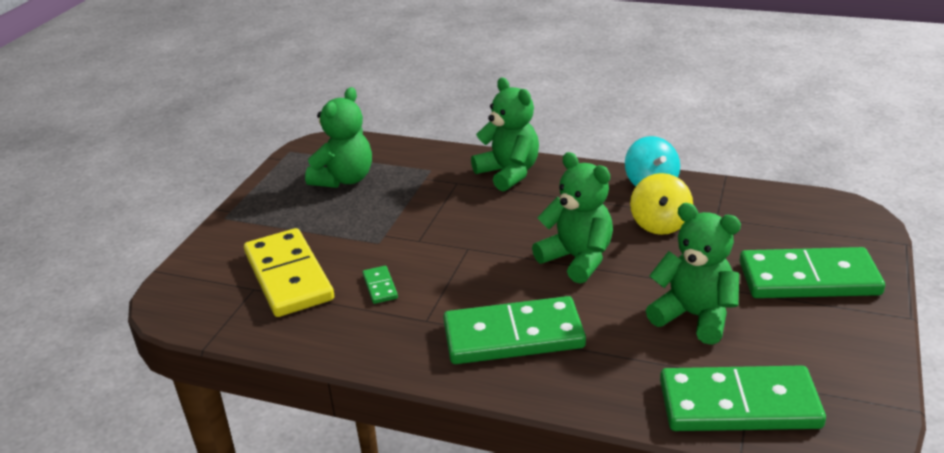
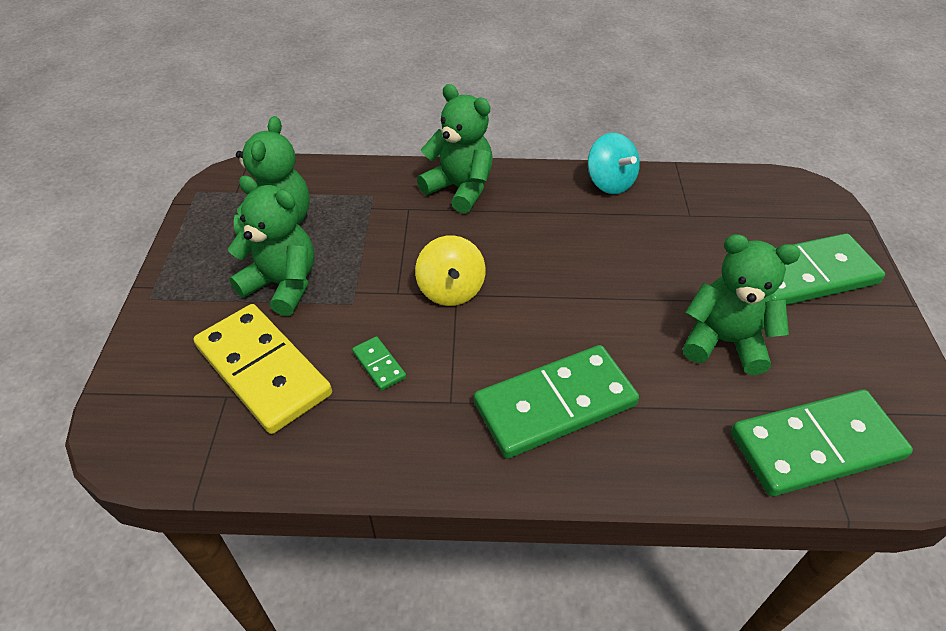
camera: 20 degrees left, 15 degrees up
green teddy bear [532,152,613,284] -> green teddy bear moved to [228,175,314,316]
yellow spinning top [630,173,693,235] -> yellow spinning top moved to [415,235,485,306]

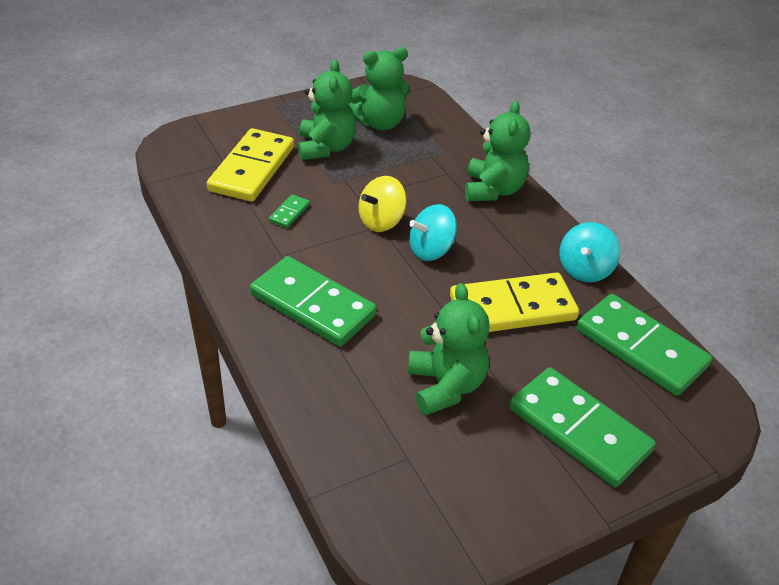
camera: 60 degrees right, 5 degrees down
green domino [731,389,913,496] -> green domino moved to [576,294,712,396]
none -> turquoise spinning top [409,204,457,261]
none -> yellow domino [450,272,579,332]

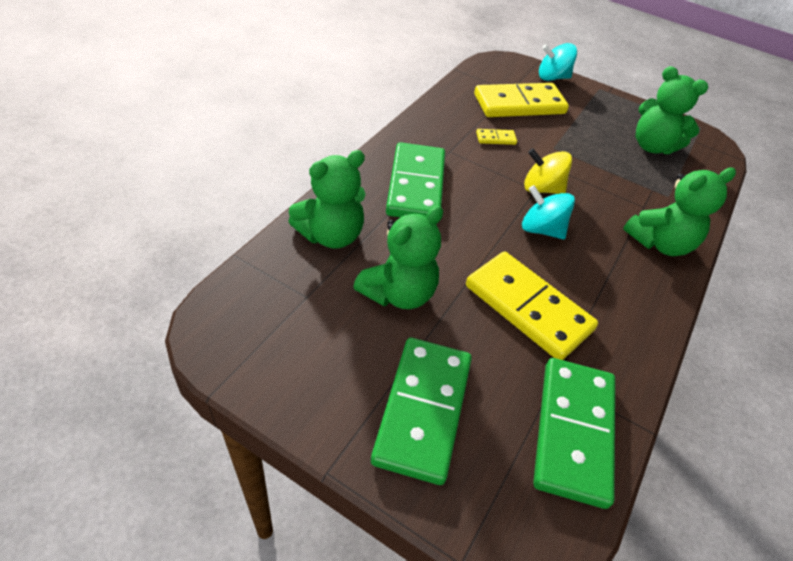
camera: 55 degrees right, 5 degrees up
green domino [269,195,310,228] -> yellow domino [476,129,517,145]
green teddy bear [298,59,356,160] -> green teddy bear moved to [288,150,366,249]
turquoise spinning top [559,222,620,282] -> turquoise spinning top moved to [539,43,577,81]

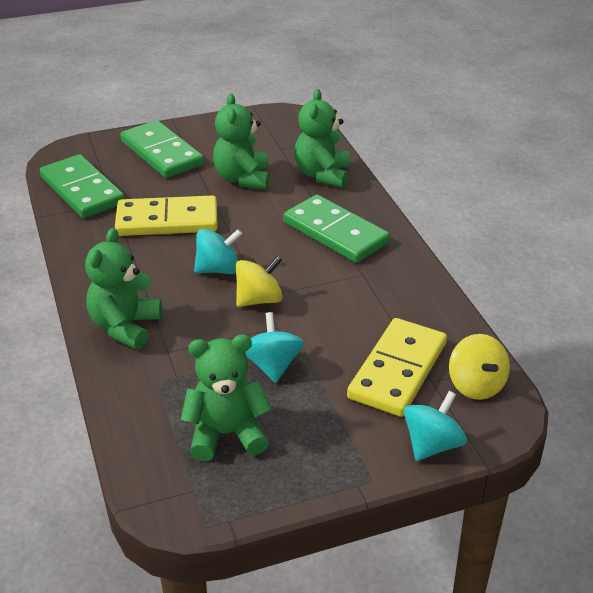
camera: 135 degrees right, 10 degrees down
yellow domino [476,129,517,145] -> none
none -> turquoise spinning top [245,312,304,383]
none -> yellow spinning top [449,334,510,400]

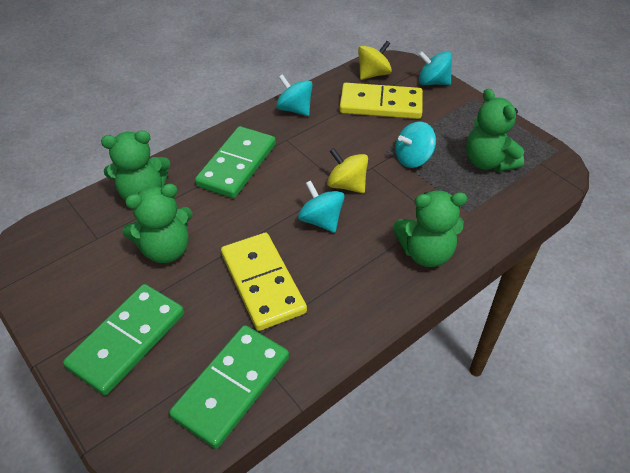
camera: 110 degrees left, 10 degrees up
none -> turquoise spinning top [276,74,313,116]

